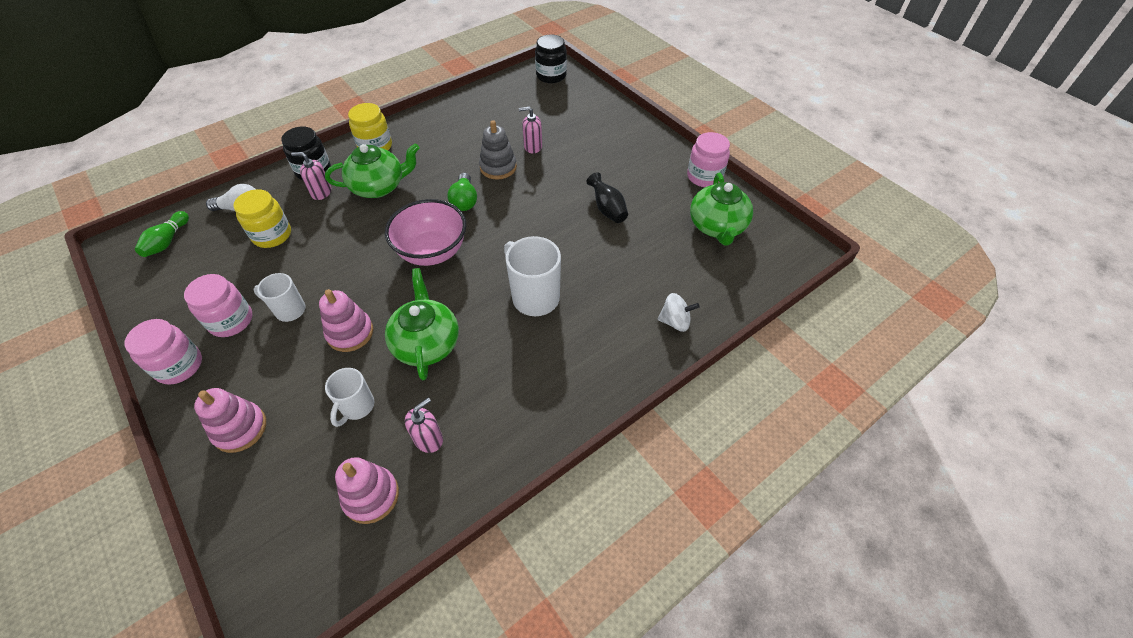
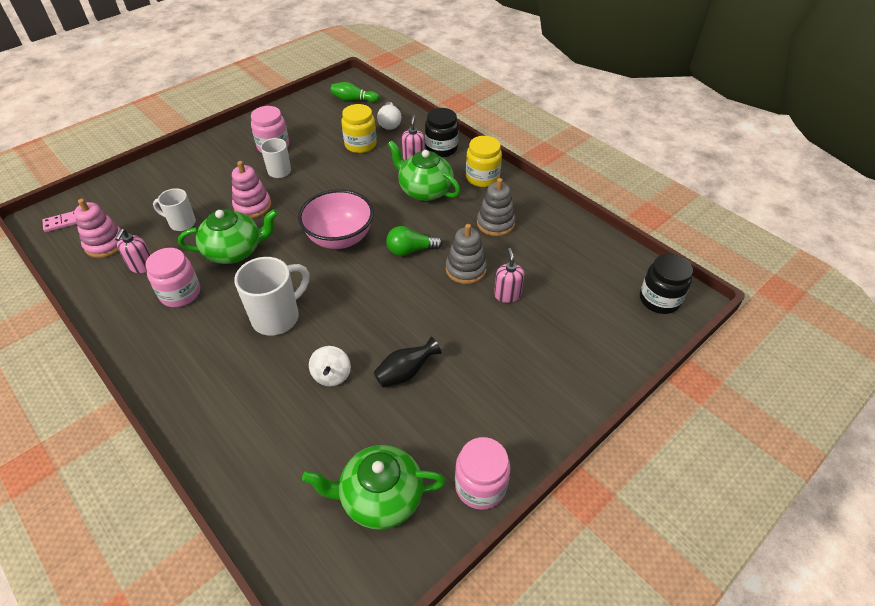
camera: 85 degrees right, 5 degrees down
pink jar [125,319,202,385] -> pink jar moved to [145,248,200,307]
pink stacking toy [194,388,266,453] -> none
green teapot [325,143,420,198] -> green teapot turned 150 degrees clockwise [388,140,461,201]
pink soap dispenser [405,398,443,453] -> pink soap dispenser turned 60 degrees clockwise [115,229,151,273]
white spinning top [657,293,700,332] -> white spinning top moved to [309,346,351,386]
none -> pink domino [42,211,76,232]
none -> grey stacking toy [477,178,516,236]

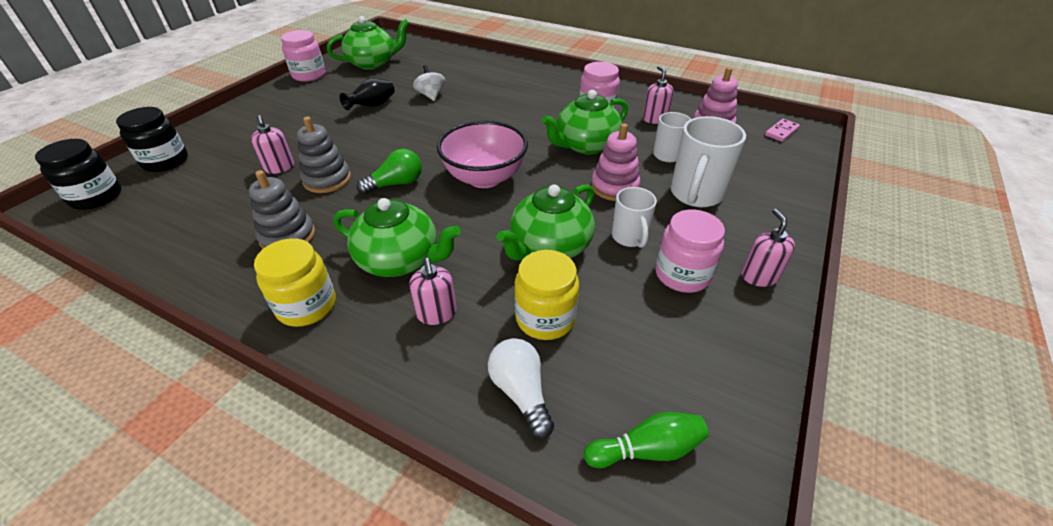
camera: 160 degrees right, 5 degrees down
white mug [234,257,310,336] -> white mug moved to [671,116,746,208]
black jar [425,108,458,157] -> black jar moved to [116,107,188,172]
none -> green teapot [497,184,595,260]
none -> pink soap dispenser [741,209,795,287]

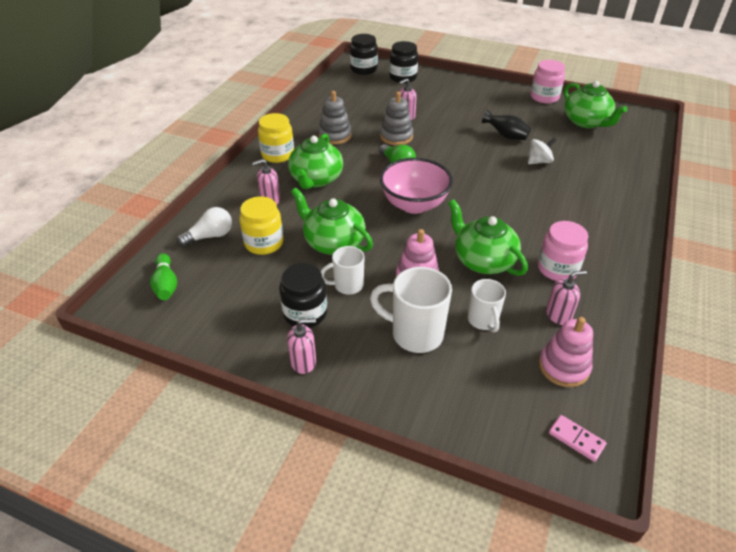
camera: 85 degrees right, 0 degrees up
pink jar [655,209,725,293] -> black jar [279,263,327,328]

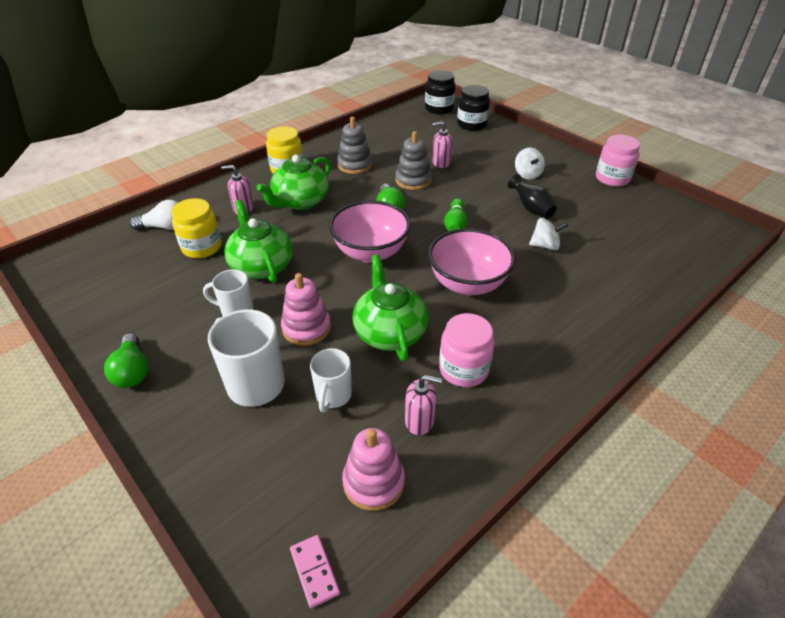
camera: 25 degrees right, 0 degrees up
green bowling pin [150,253,177,300] -> green bowling pin moved to [444,198,468,231]
black jar [279,263,327,328] -> none
pink soap dispenser [287,318,316,374] -> green light bulb [104,333,148,388]
green teapot [564,81,627,128] -> none
none -> pink bowl [428,228,515,295]
none -> white spinning top [515,148,545,180]

